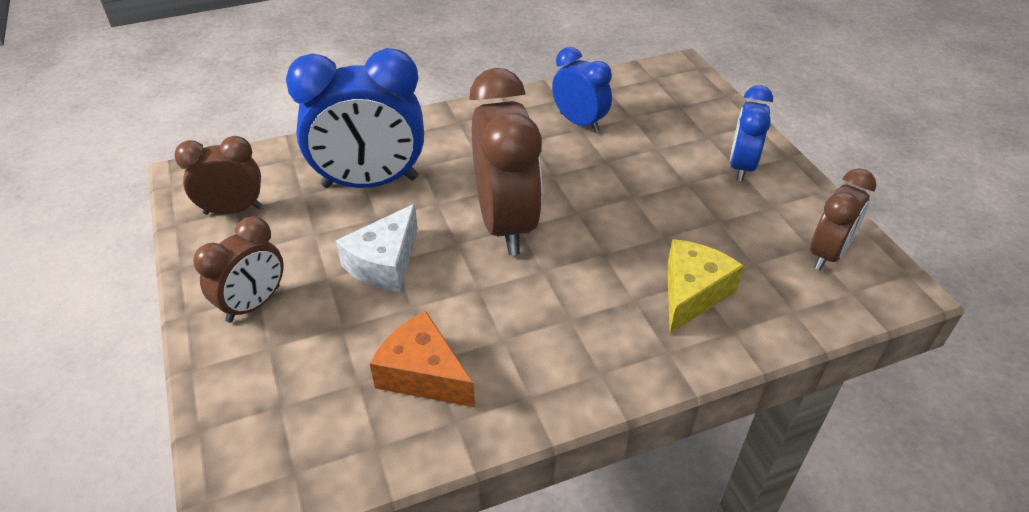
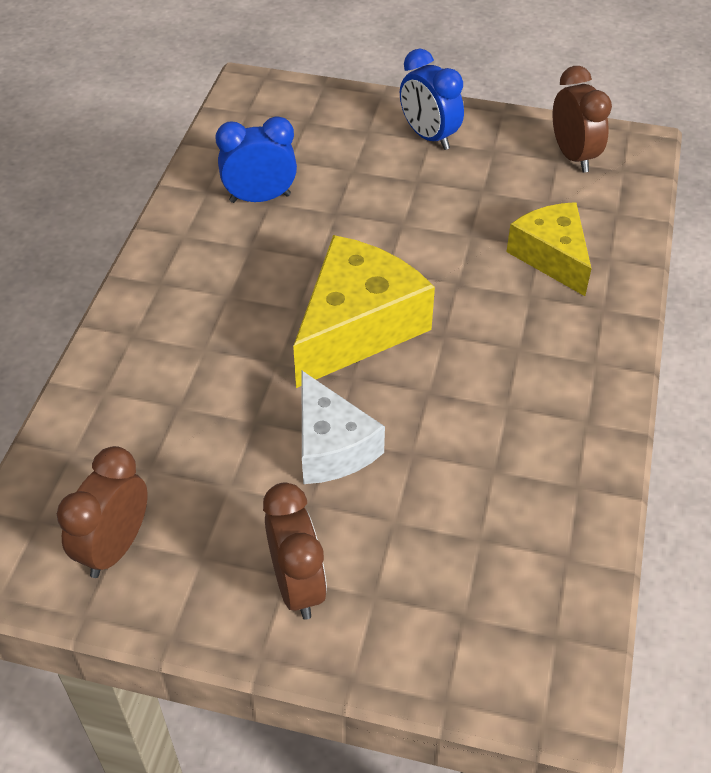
camera: 55 degrees left, 5 degrees up
blue clock [286,48,424,188] -> none
orange cheese [370,311,475,407] -> none
brown clock [469,68,542,255] -> yellow cheese [293,235,435,388]

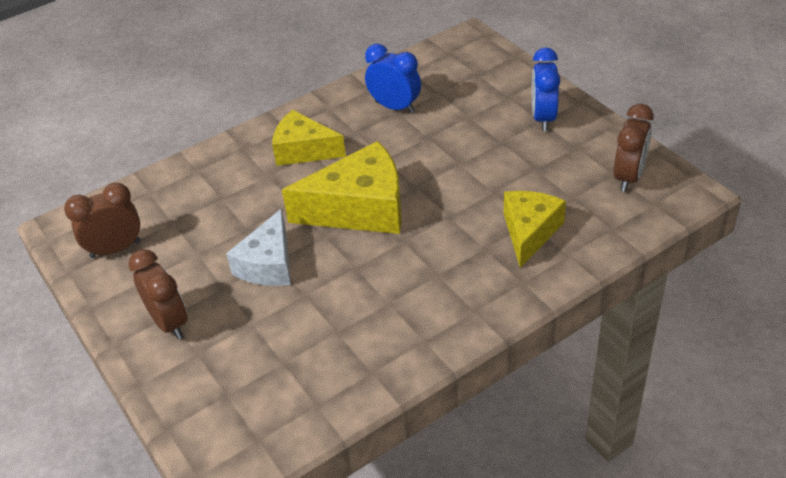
camera: 45 degrees right, 5 degrees down
brown clock [263,483,327,620] -> brown clock turned 60 degrees counterclockwise [129,249,188,339]
none -> yellow cheese [272,110,346,166]

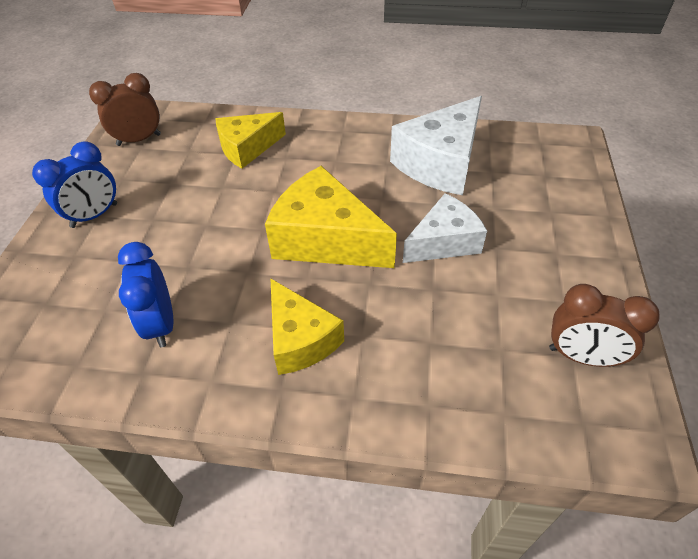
camera: 140 degrees left, 5 degrees up
brown clock [129,249,188,339] -> none
none -> white cheese [390,96,482,195]

